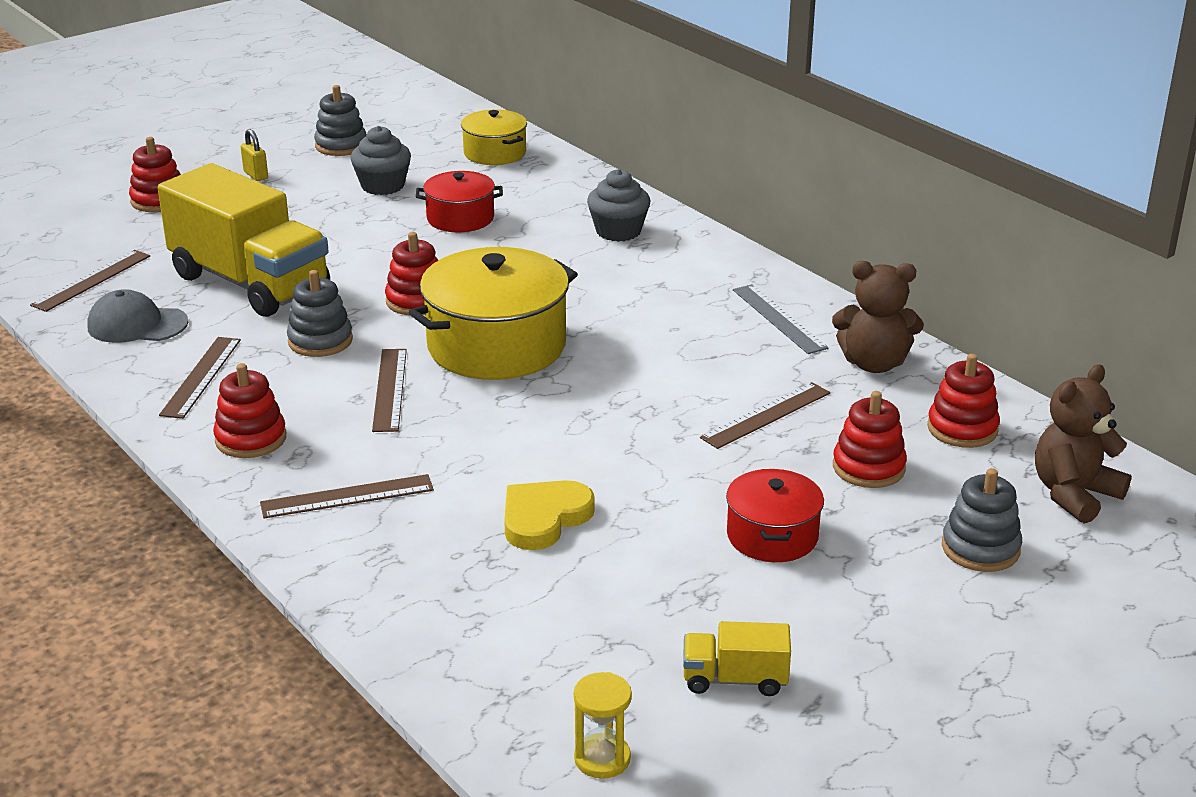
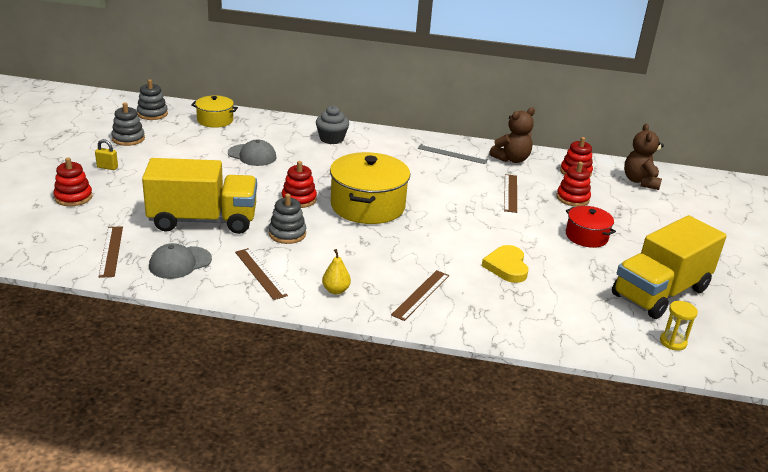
camera: 45 degrees left, 0 degrees up
red stacking toy [213,363,286,458] -> yellow pear [322,249,351,294]
grey cupcake [351,126,411,195] -> none
brown ruler [372,349,407,432] -> none
red pot [416,171,503,232] -> grey cap [228,139,277,166]
yellow truck [683,621,791,696] -> yellow truck [612,215,727,319], size x2.33
grey stacking toy [942,468,1022,572] -> grey stacking toy moved to [137,79,168,120]

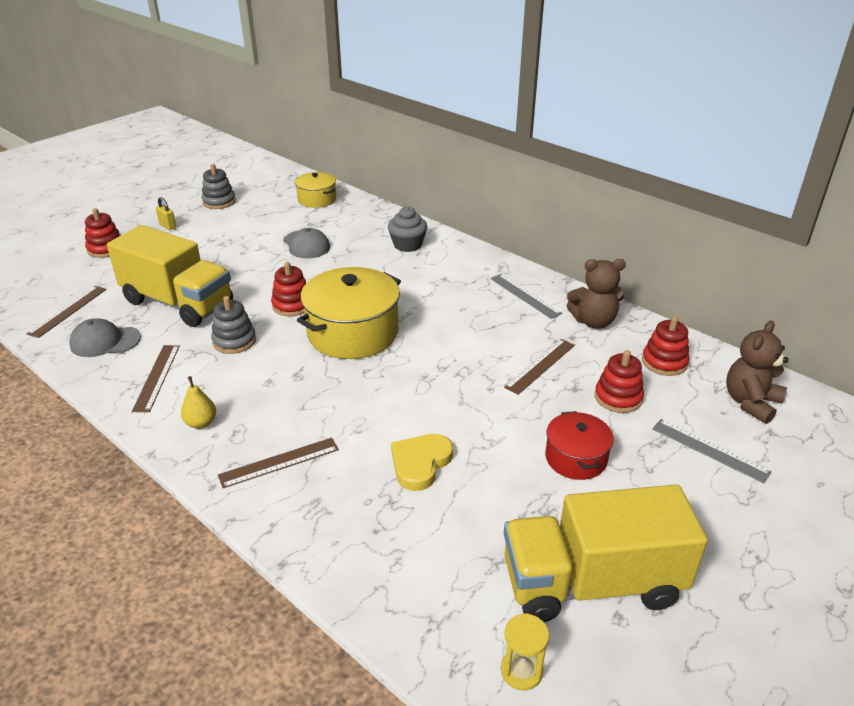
camera: 35 degrees right, 5 degrees up
grey stacking toy [137,79,168,120] -> none
none -> grey ruler [652,419,772,483]

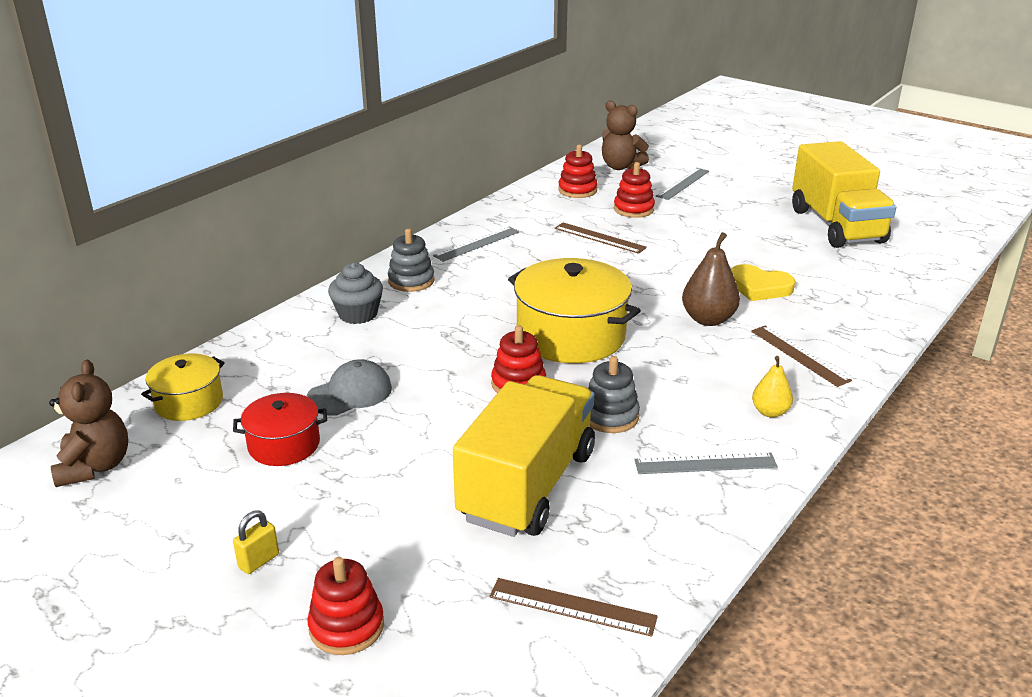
camera: 95 degrees left, 5 degrees down
grey cap [69,318,141,357] -> none
brown ruler [132,345,180,412] -> grey ruler [634,452,778,474]
grey stacking toy [201,164,236,209] -> grey stacking toy moved to [388,229,435,292]
yellow hourglass [501,613,549,691] -> none
red pot [545,411,614,480] -> red pot moved to [233,393,327,466]
brown teddy bear [567,259,626,329] -> brown teddy bear moved to [49,360,128,487]
none -> brown pear [682,232,740,326]

